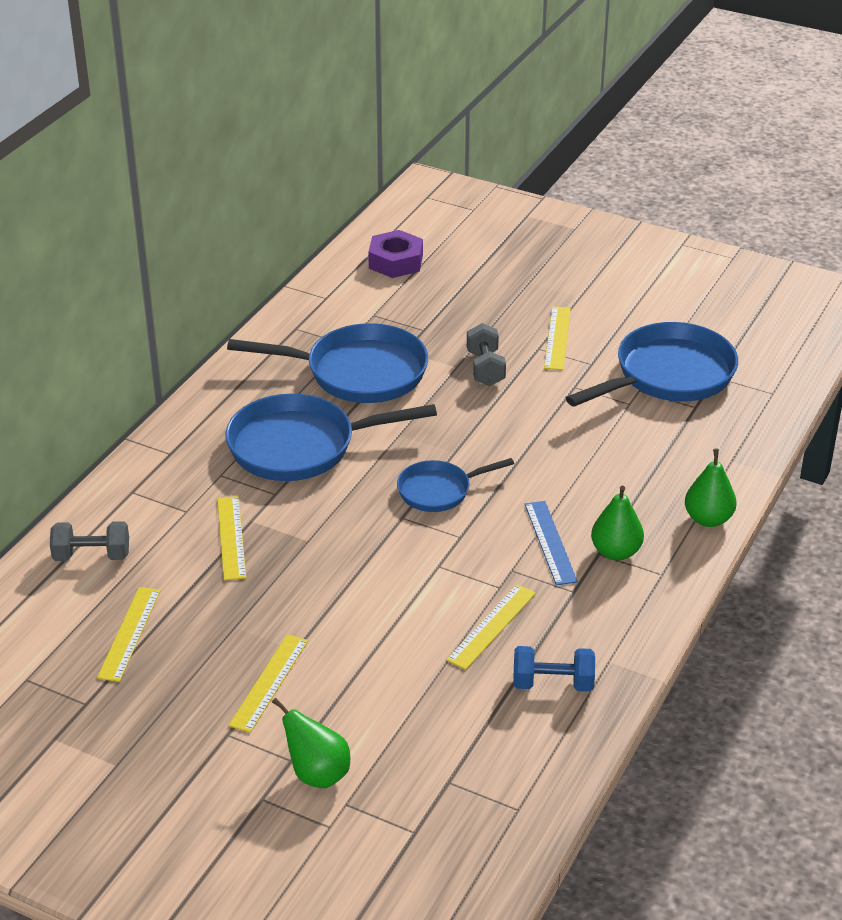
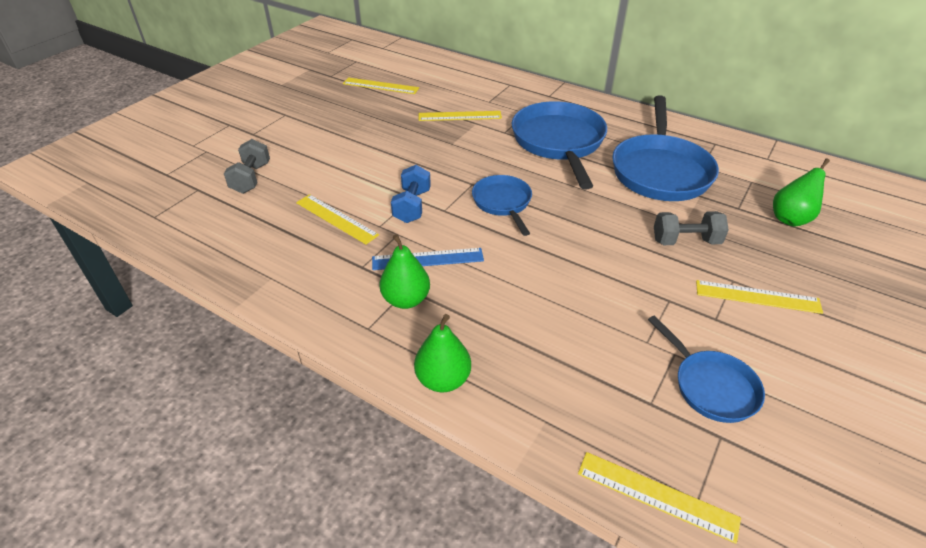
camera: 95 degrees right, 5 degrees up
grey dumbbell [50,521,129,561] -> grey dumbbell moved to [224,139,270,194]
yellow ruler [228,634,308,733] -> yellow ruler moved to [578,452,741,544]
green pear [272,698,350,788] -> green pear moved to [773,158,830,227]
purple nut [368,230,423,278] -> none
blue dumbbell [513,646,595,692] -> blue dumbbell moved to [391,165,431,223]
blue pan [566,322,738,407] -> blue pan [648,315,765,423], size x0.56

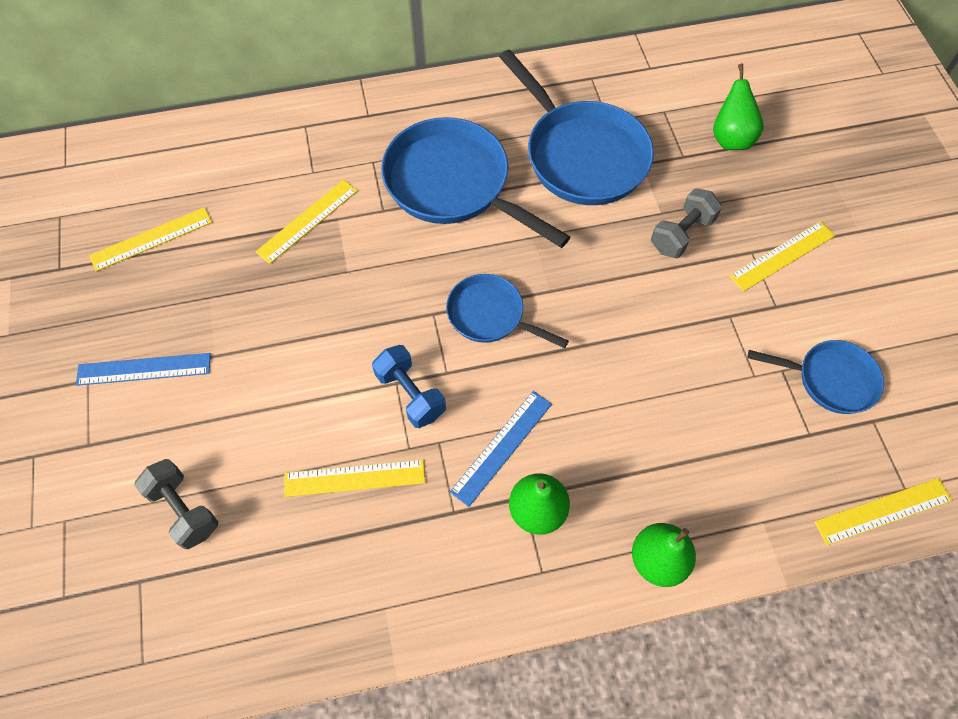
camera: 45 degrees left, 20 degrees up
none -> blue ruler [76,353,211,386]

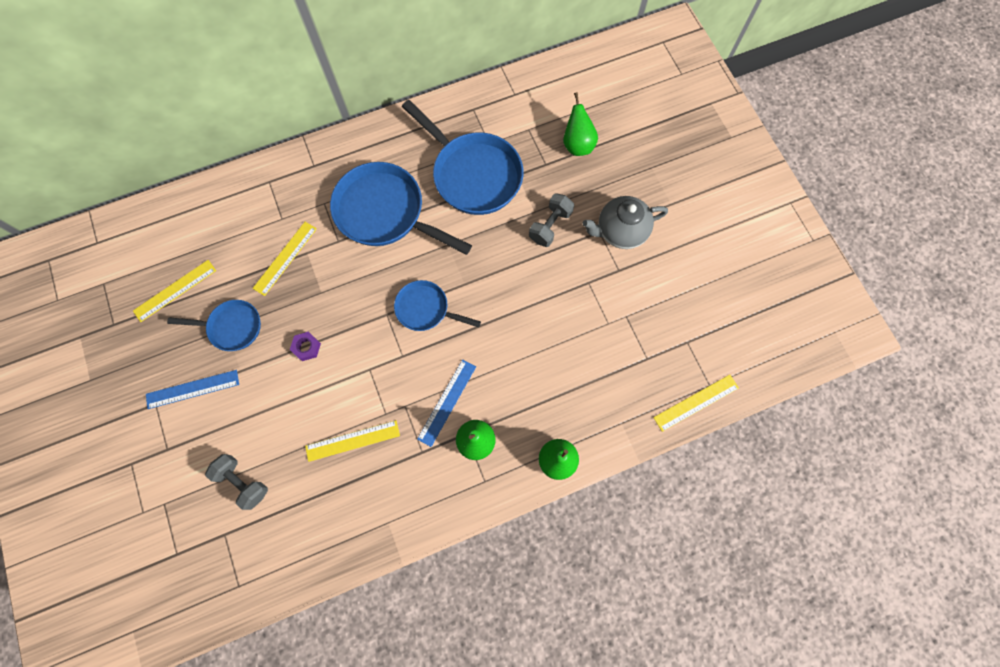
camera: 10 degrees left, 10 degrees up
blue dumbbell [372,345,446,428] -> none
yellow ruler [729,221,835,292] -> grey teapot [582,196,668,249]
blue pan [748,340,884,414] -> blue pan moved to [167,300,261,351]
none -> purple nut [290,332,321,361]

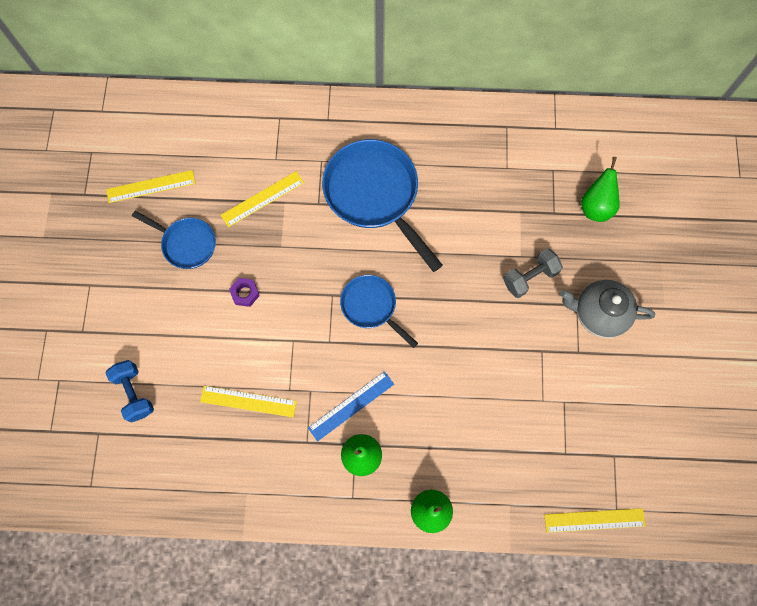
camera: 25 degrees right, 0 degrees up
blue ruler [146,370,239,409] -> none
grey dumbbell [205,454,268,510] -> blue dumbbell [106,360,154,423]
blue pan [402,100,523,215] -> none

